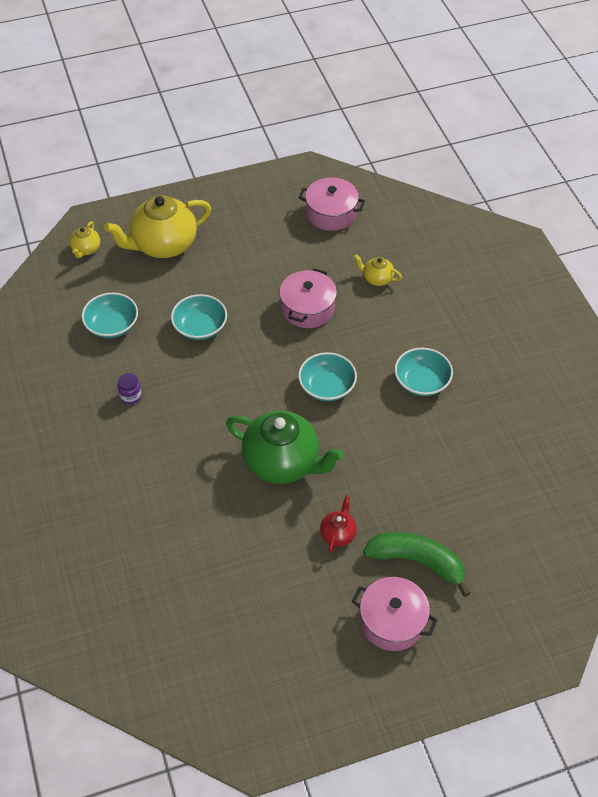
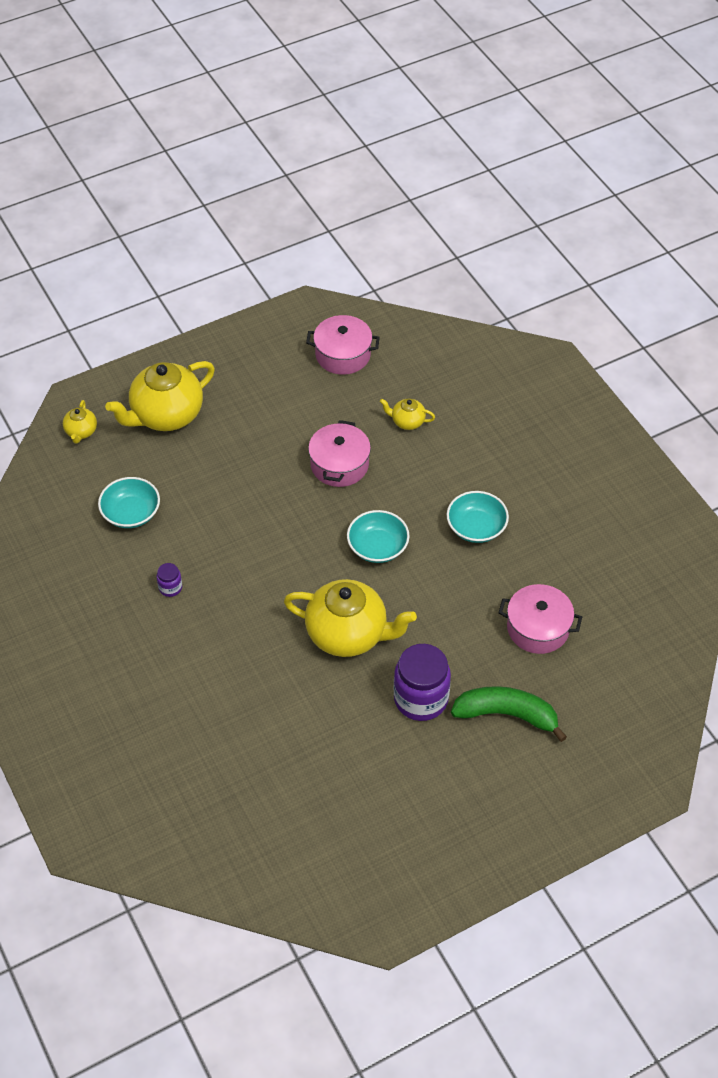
camera: 10 degrees left, 0 degrees up
turquoise bowl [171,294,227,340] -> none
green teapot [226,410,344,484] -> yellow teapot [284,579,417,657]
red teapot [320,495,357,553] -> purple jar [394,644,451,721]
pink pot [352,577,438,651] -> pink pot moved to [499,584,582,654]

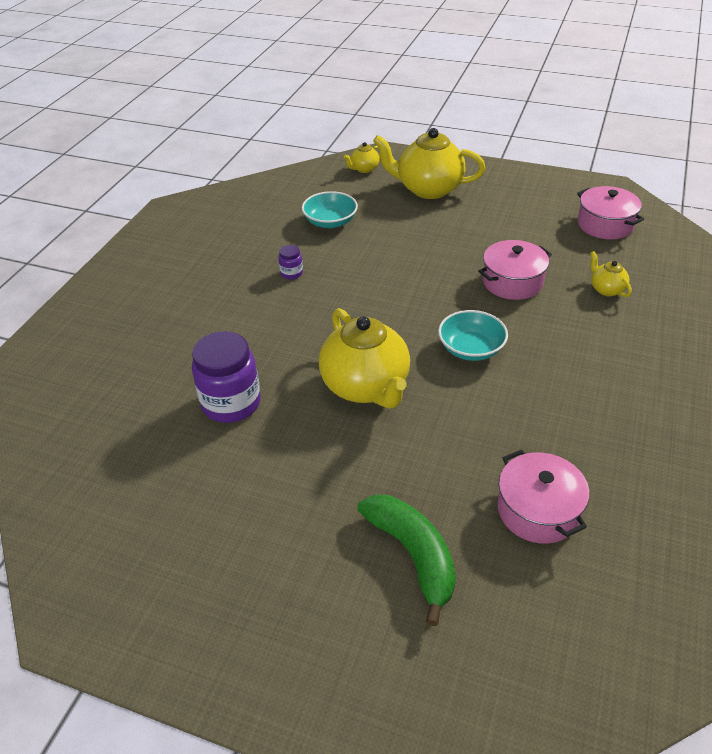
camera: 50 degrees right, 10 degrees down
purple jar [394,644,451,721] -> purple jar moved to [192,331,261,423]
turquoise bowl [447,491,509,543] -> none

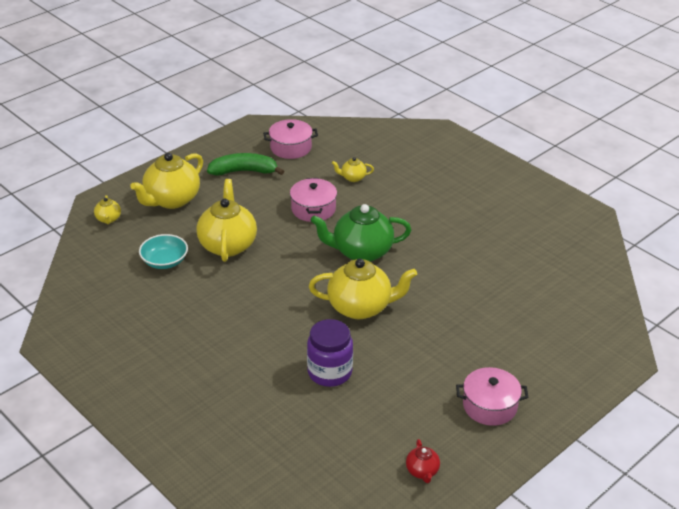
camera: 65 degrees left, 5 degrees down
purple jar [279,245,303,280] -> none
green banana [357,495,456,626] -> green banana moved to [207,153,284,175]
turquoise bowl [438,310,508,361] -> green teapot [311,204,411,262]
pink pot [497,449,589,544] -> pink pot moved to [456,367,529,426]
none -> yellow teapot [197,179,257,262]
none -> red teapot [406,439,440,483]

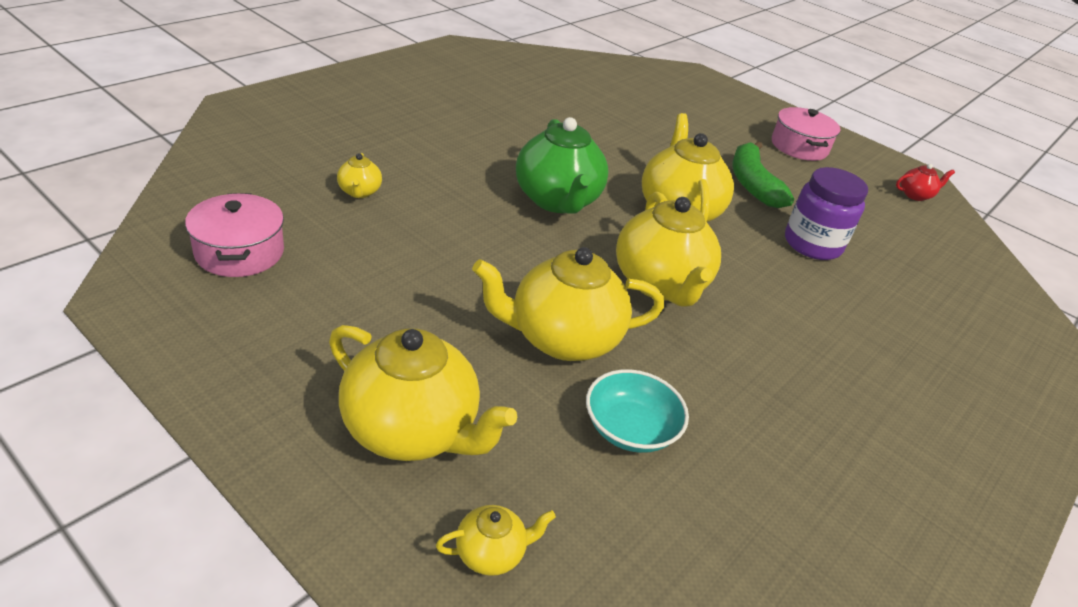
camera: 100 degrees left, 0 degrees up
green banana [207,153,284,175] -> green banana moved to [732,141,794,208]
pink pot [290,178,337,222] -> none
none -> yellow teapot [616,192,721,306]

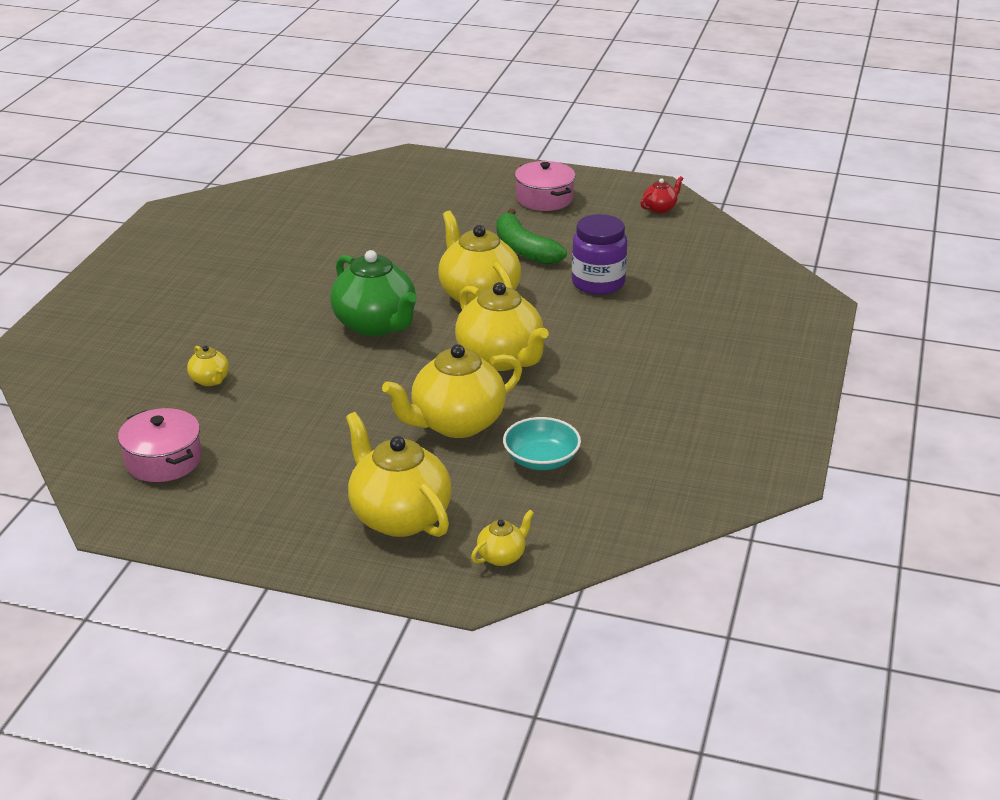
camera: 20 degrees left, 5 degrees down
yellow teapot [329,325,517,461] -> yellow teapot turned 135 degrees counterclockwise [346,412,452,537]

